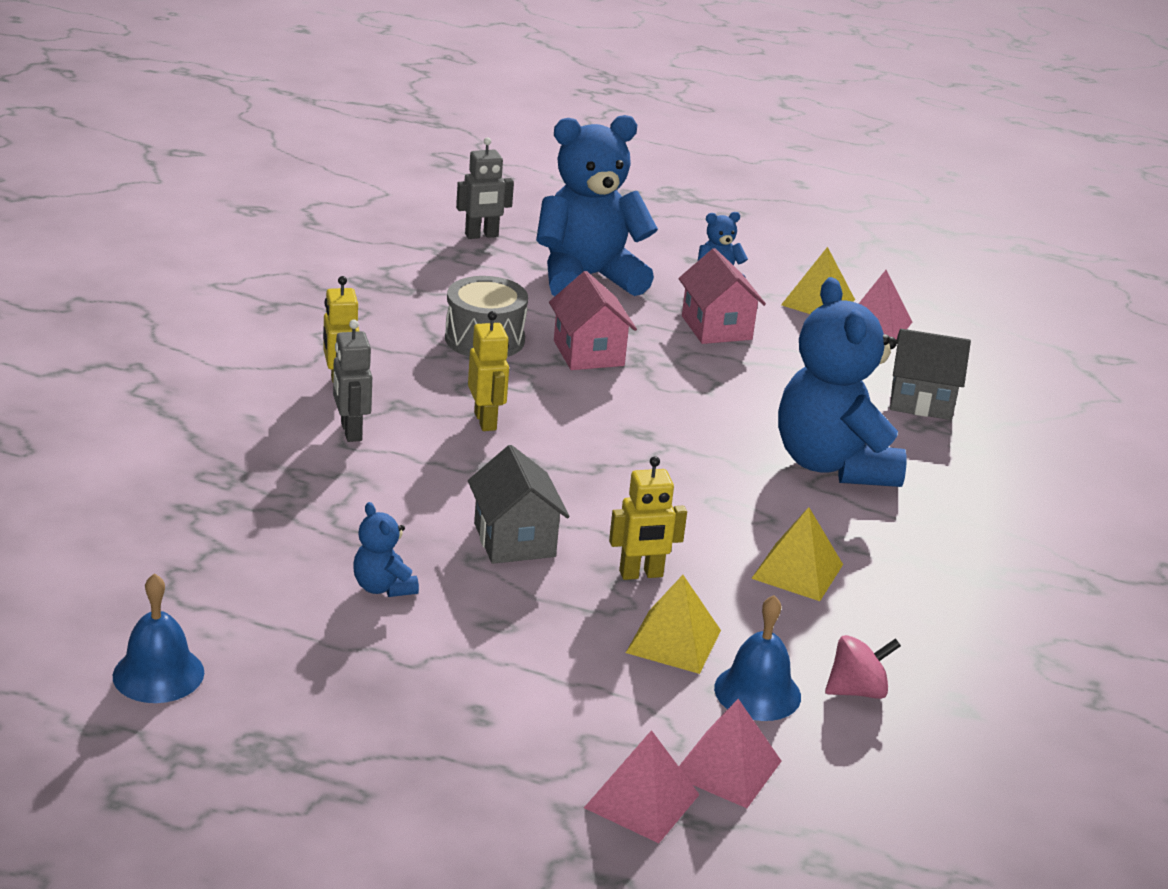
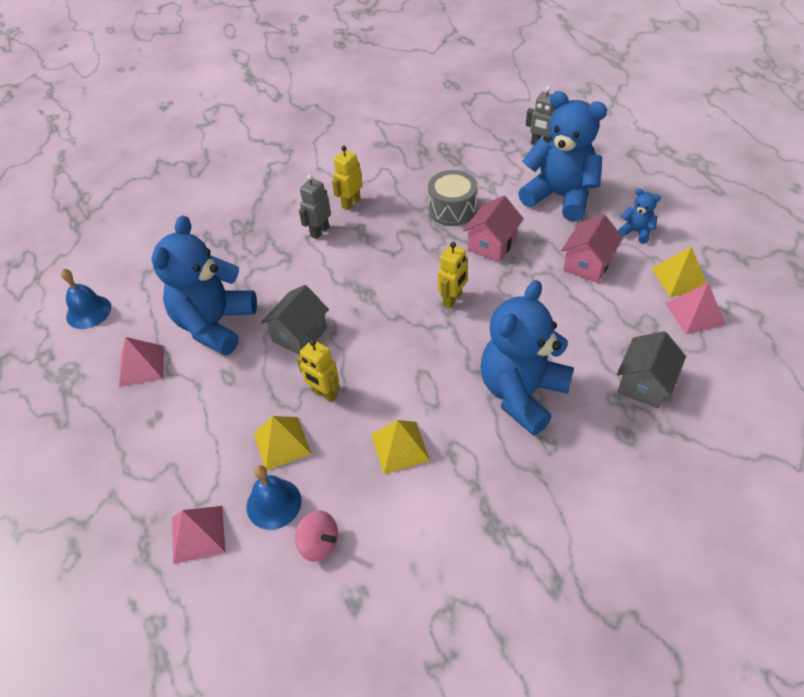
camera: 55 degrees right, 20 degrees up
blue teddy bear [353,502,419,597] -> blue teddy bear [152,215,257,355], size x2.33
yellow robot [468,311,509,431] -> yellow robot moved to [438,242,468,308]
pink pyramid [584,730,700,843] -> pink pyramid moved to [119,337,164,387]
grey house [890,329,971,420] -> grey house turned 60 degrees clockwise [617,331,686,409]

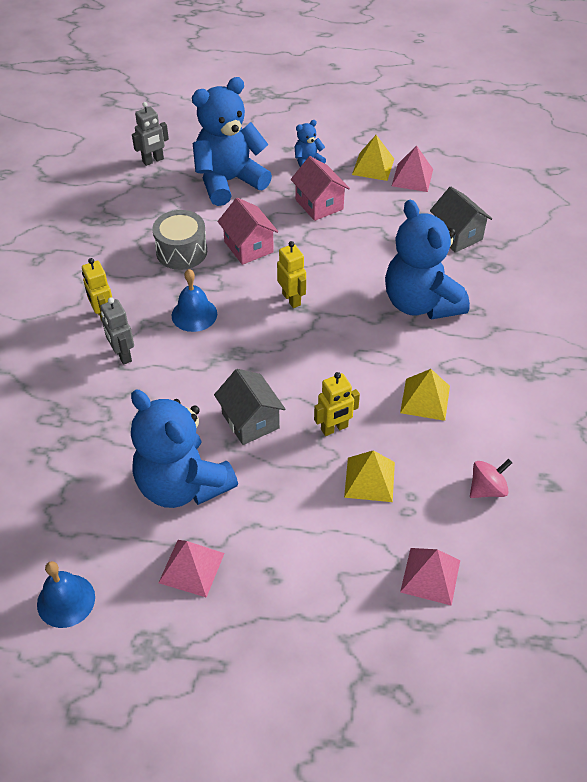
camera: 65 degrees left, 0 degrees up
blue bell [247,465,302,530] -> blue bell moved to [172,269,217,332]

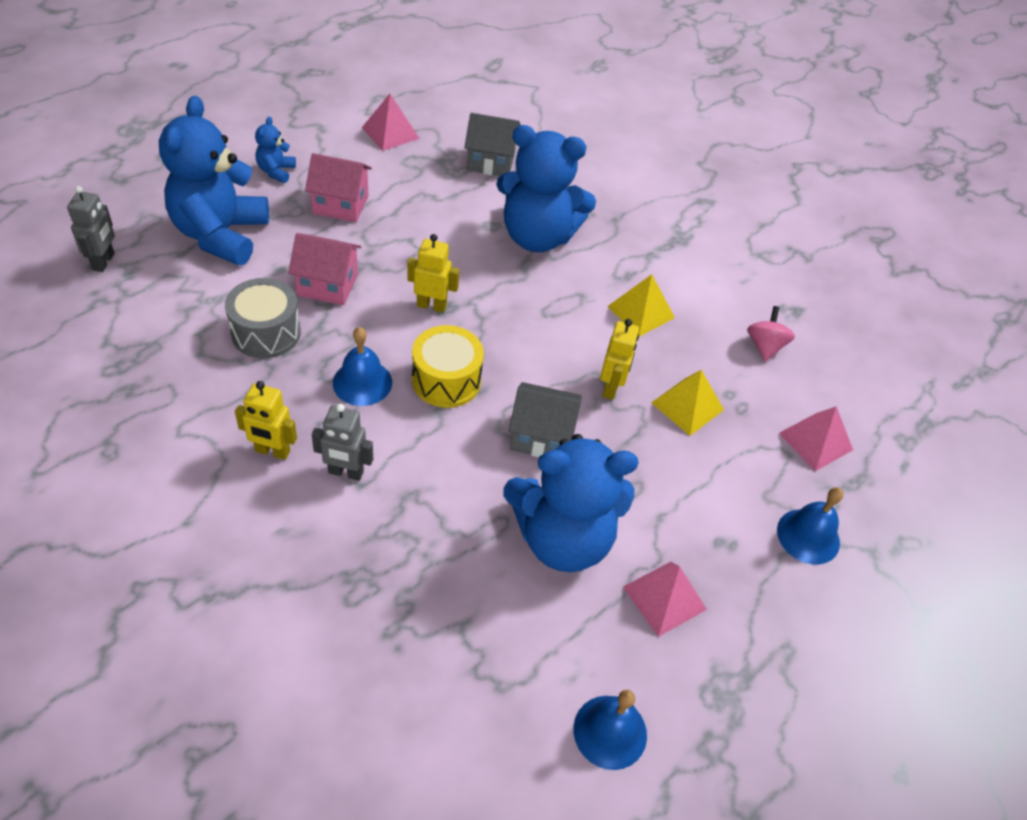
camera: 55 degrees left, 0 degrees up
yellow pyramid [352,135,394,181] -> none
none -> yellow drum [412,325,484,408]
none -> blue bell [777,487,843,565]

